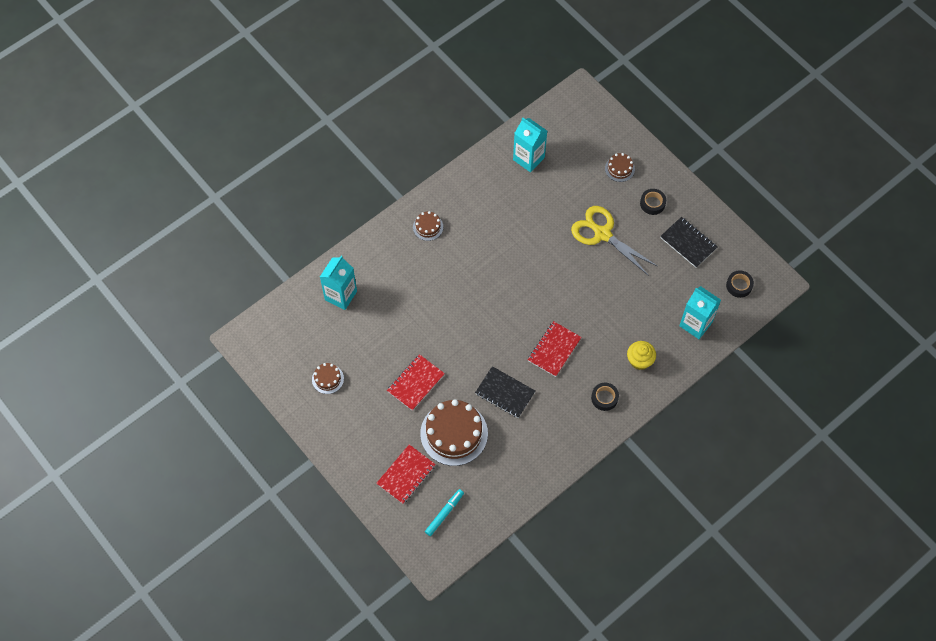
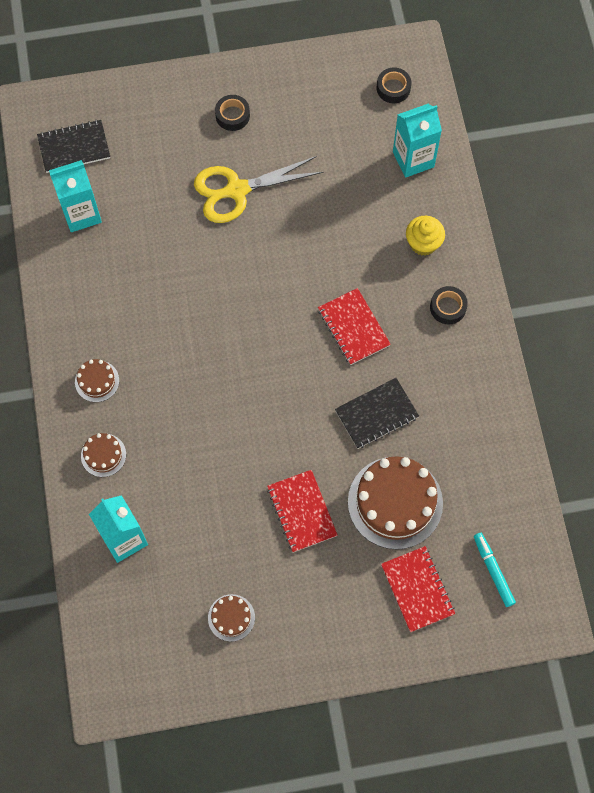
camera: 60 degrees left, 5 degrees up
brown cake [605,153,635,182] -> brown cake moved to [81,433,126,477]
black notebook [660,217,717,268] -> black notebook moved to [37,120,110,173]

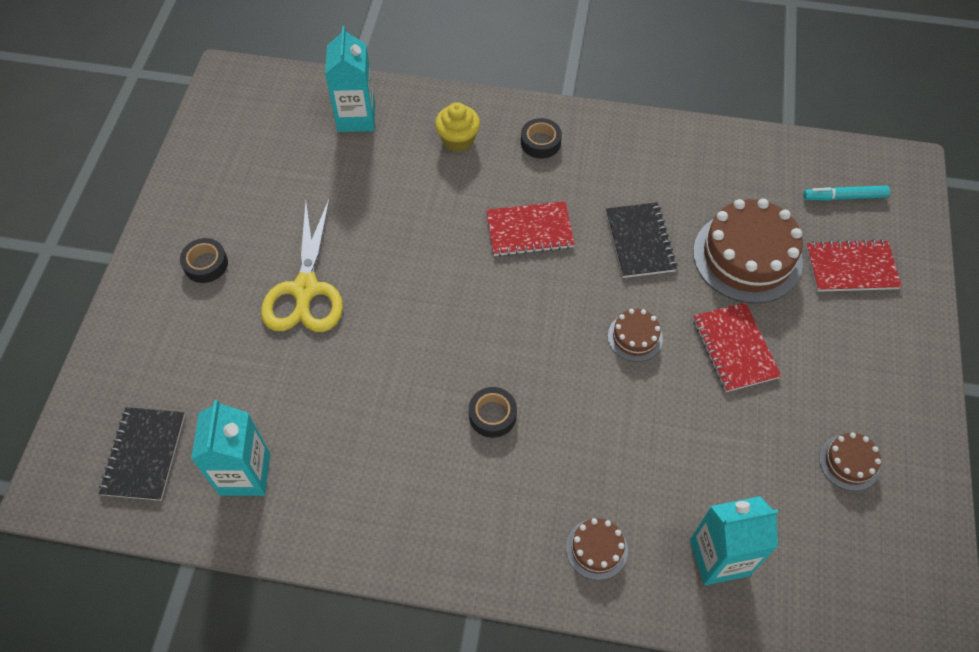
camera: 70 degrees left, 10 degrees down
brown cake [75,359,119,402] -> brown cake moved to [608,309,663,362]
red notebook [267,470,337,552] -> red notebook turned 75 degrees clockwise [693,302,781,392]
black tape [377,68,411,103] -> black tape moved to [469,387,517,438]

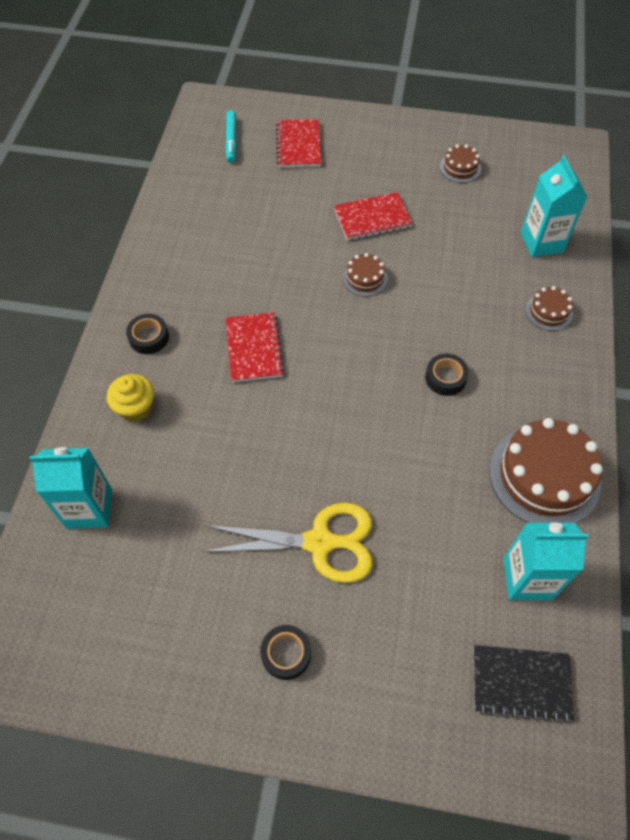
camera: 90 degrees left, 0 degrees up
black notebook [606,202,677,278] -> none
brown cake [693,199,803,304] -> brown cake moved to [489,418,603,524]

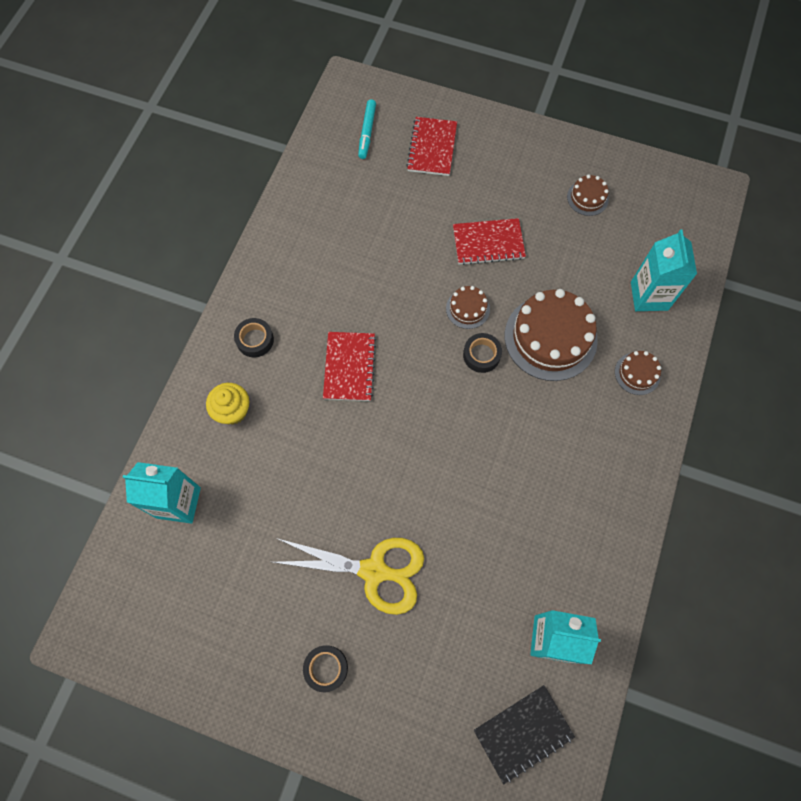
camera: 10 degrees right, 10 degrees up
black tape [425,354,469,396] -> black tape moved to [463,333,502,373]
black notebook [474,645,575,723] -> black notebook turned 45 degrees counterclockwise [474,685,575,784]
brown cake [489,418,603,524] -> brown cake moved to [505,289,598,381]

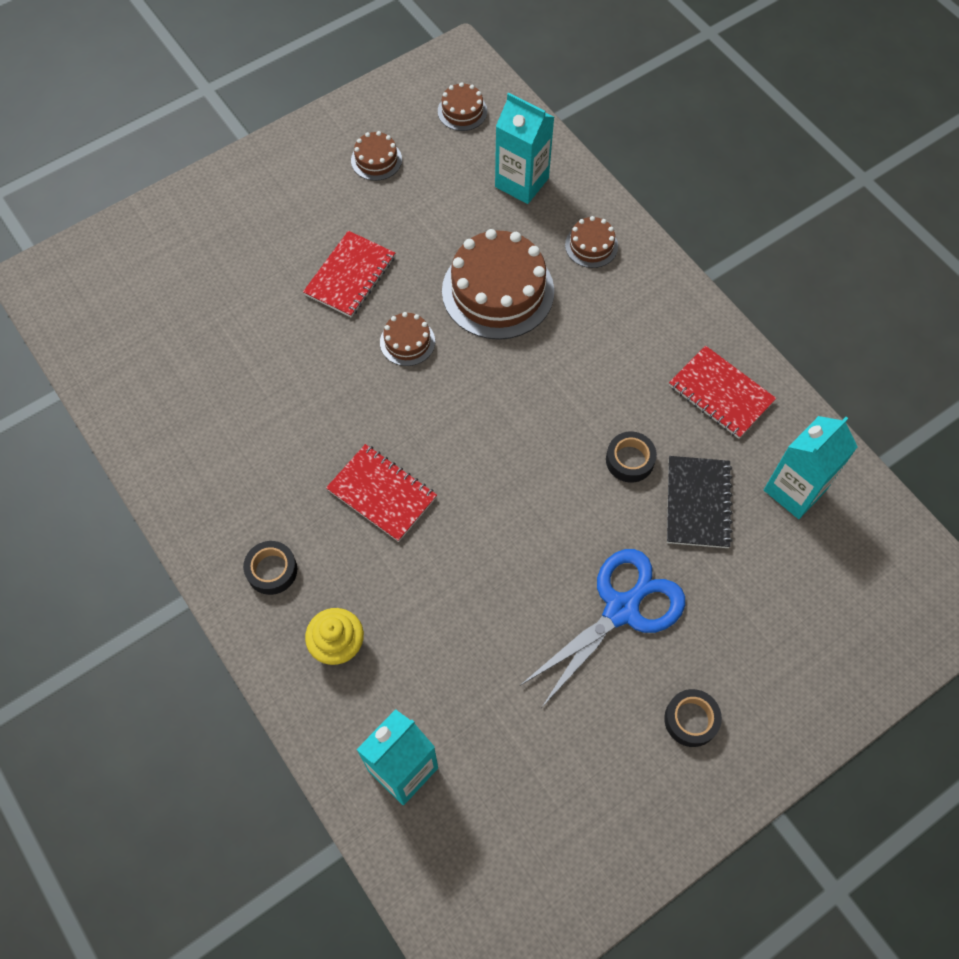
camera: 55 degrees left, 5 degrees down
yellow scissors [273,538,424,615] -> blue scissors [521,549,685,707]
turquoise marker [358,99,376,159] -> none
red notebook [406,117,457,176] -> red notebook moved to [669,346,776,439]
black tape [463,333,502,373] -> black tape moved to [606,432,657,483]
black notebook [474,685,575,784] -> black notebook moved to [667,456,733,548]
none -> brown cake [438,82,487,131]

